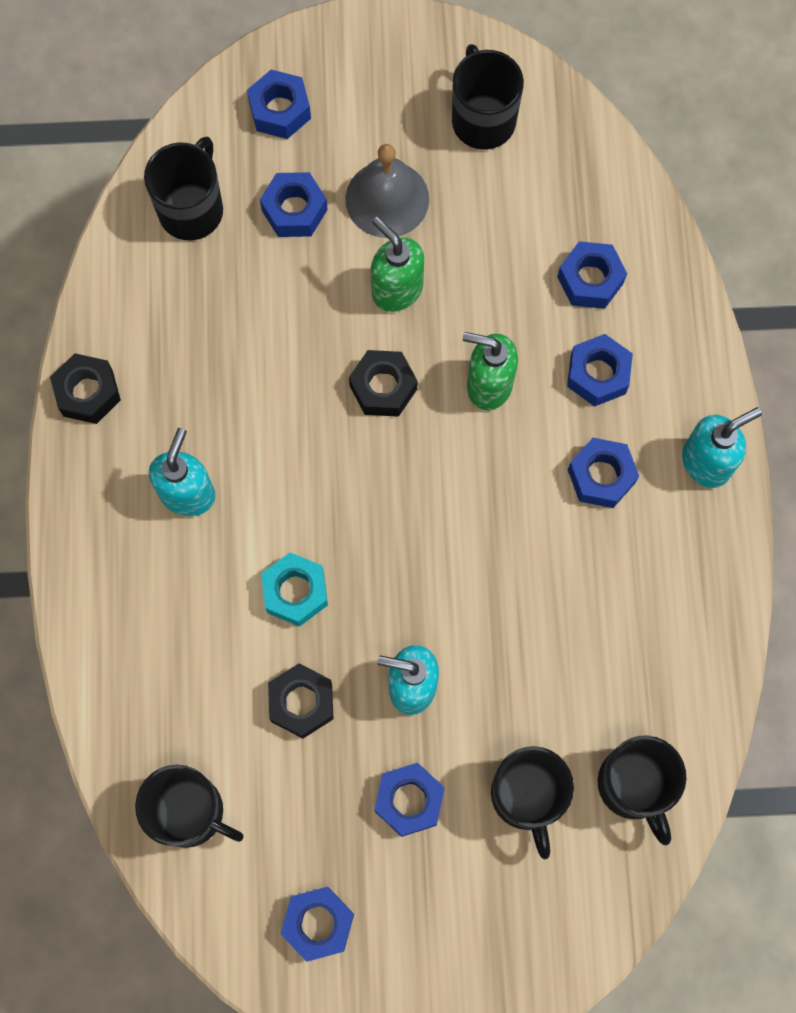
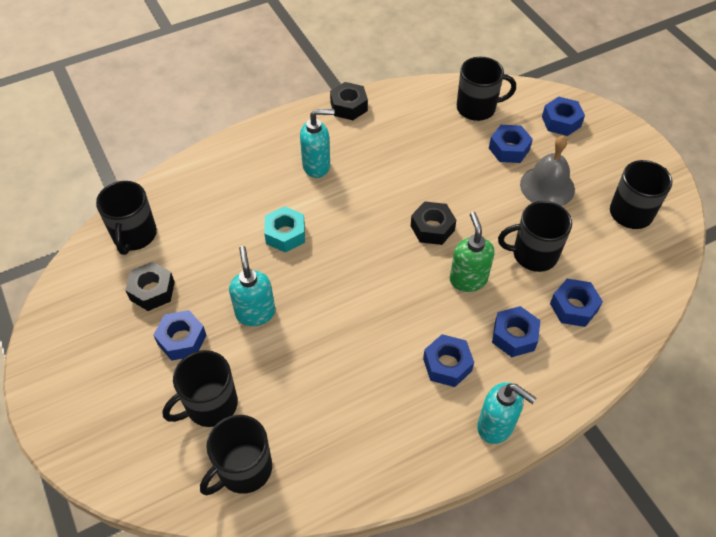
camera: 65 degrees right, 20 degrees down
black nut [268,663,333,739] -> black nut moved to [125,262,175,311]
blue nut [281,887,354,962] -> none
green soap dispenser [371,217,424,312] -> none
none -> black mug [498,201,572,272]

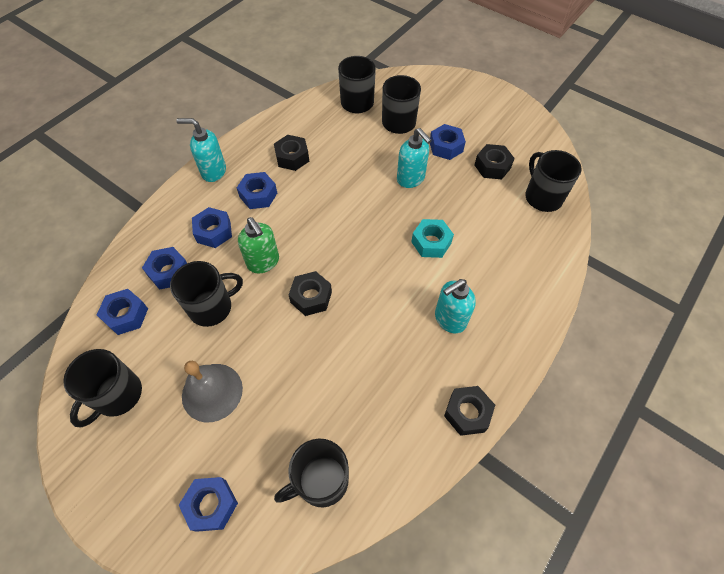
camera: 155 degrees right, 5 degrees up
blue nut [489,125,533,163] -> blue nut moved to [97,289,148,335]
none -> black nut [274,135,309,171]

